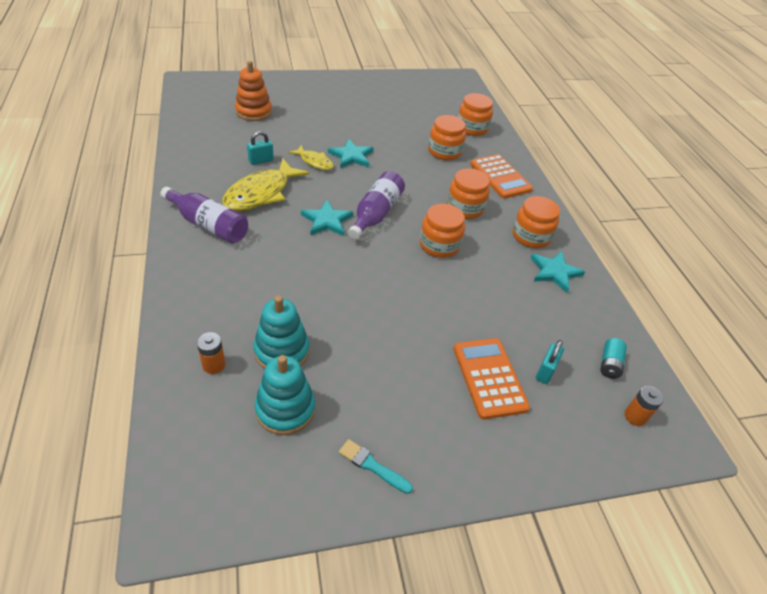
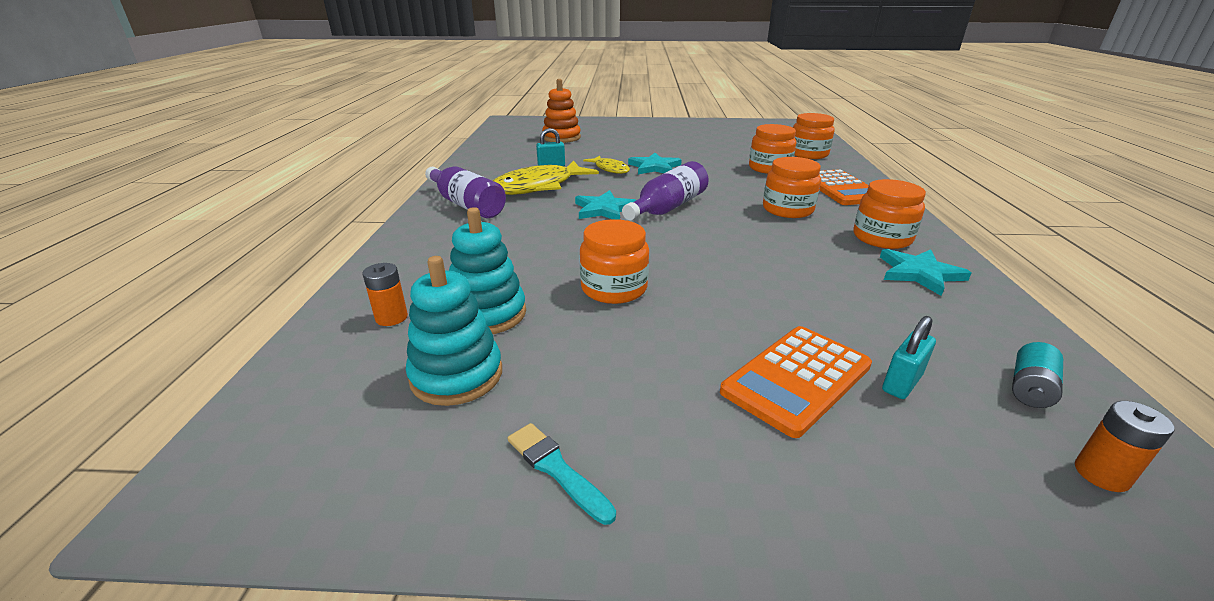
camera: 20 degrees right, 15 degrees down
orange jar [420,204,465,258] -> orange jar moved to [580,219,649,304]
orange calculator [453,338,530,420] -> orange calculator turned 135 degrees counterclockwise [720,326,872,438]

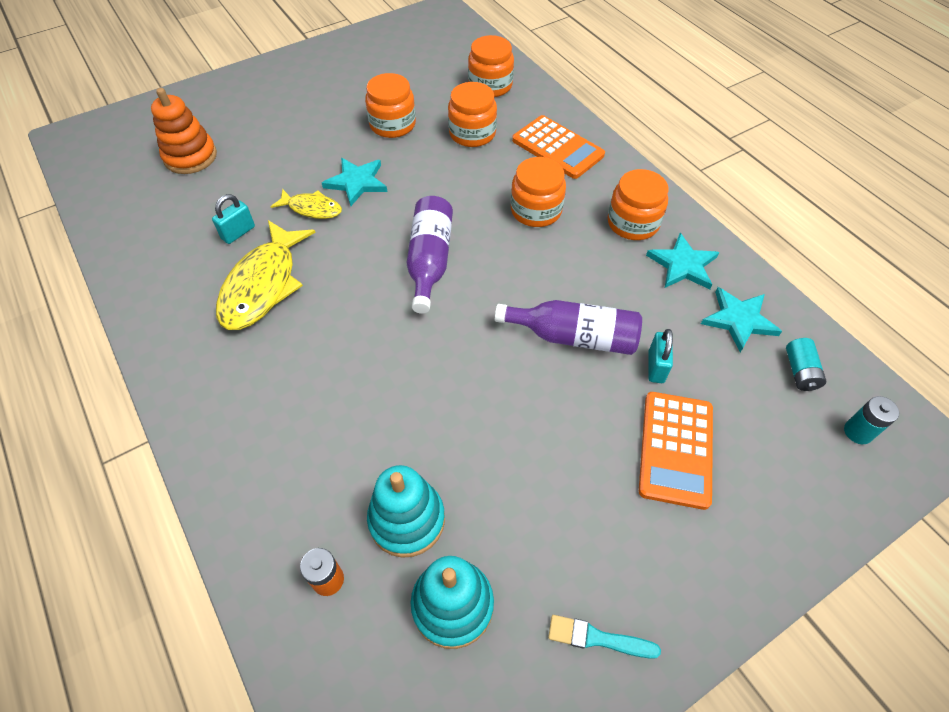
camera: 35 degrees left, 25 degrees up
purple bottle [425,167,506,218] -> purple bottle moved to [495,300,642,355]
turquoise star [575,190,636,220] -> turquoise star moved to [701,287,782,352]
orange jar [580,219,649,304] -> orange jar moved to [365,73,416,138]
turquoise padlock [882,316,936,399] -> turquoise padlock moved to [648,329,673,383]
orange battery [1075,401,1175,492] -> turquoise battery [844,396,900,444]

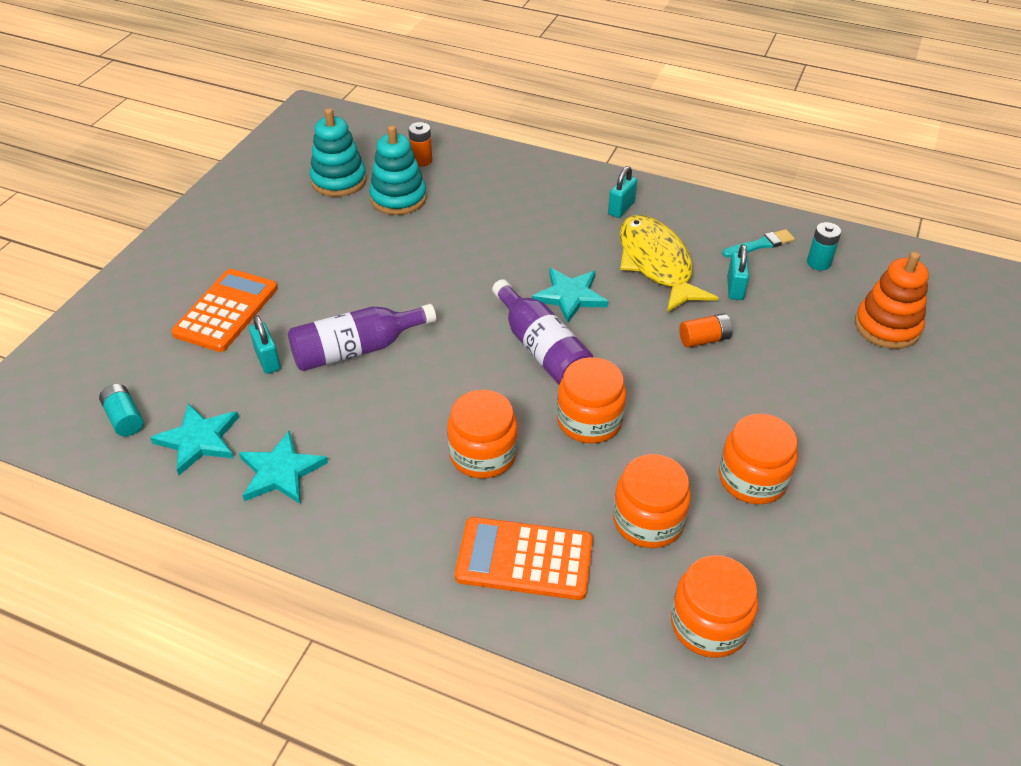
camera: 145 degrees right, 10 degrees down
yellow fish [271,189,342,219] -> orange battery [679,313,733,348]
turquoise star [322,158,387,206] -> turquoise star moved to [532,268,608,323]
turquoise brush [548,615,661,659] -> turquoise brush moved to [722,229,795,257]
orange jar [608,169,668,240] -> orange jar moved to [557,357,626,444]
orange calculator [639,392,713,510] -> orange calculator turned 45 degrees clockwise [171,269,278,352]
turquoise battery [844,396,900,444] -> turquoise battery moved to [807,222,841,271]
none -> turquoise padlock [608,166,637,218]

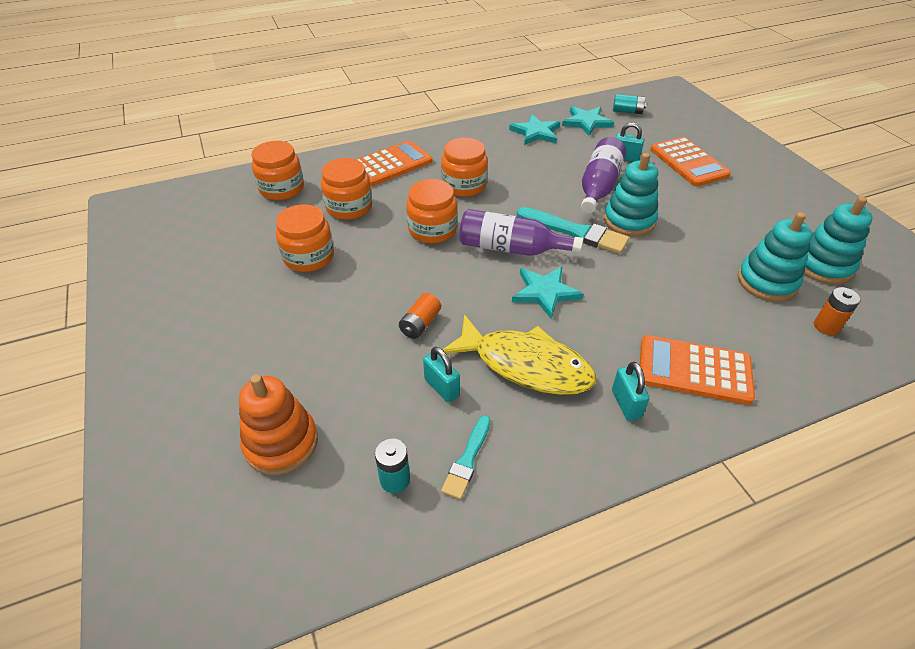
camera: 135 degrees right, 0 degrees up
none -> turquoise brush [517,207,629,254]
none -> turquoise stacking toy [604,153,658,236]
none -> orange calculator [640,335,755,405]

